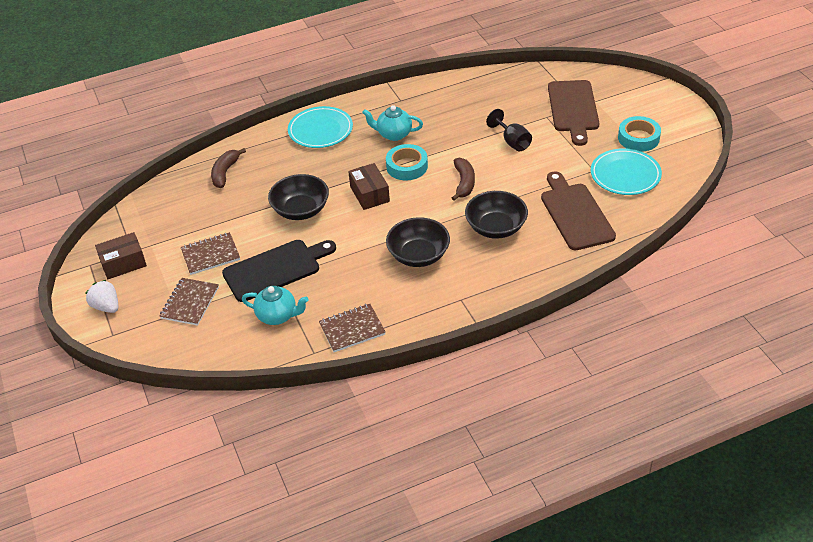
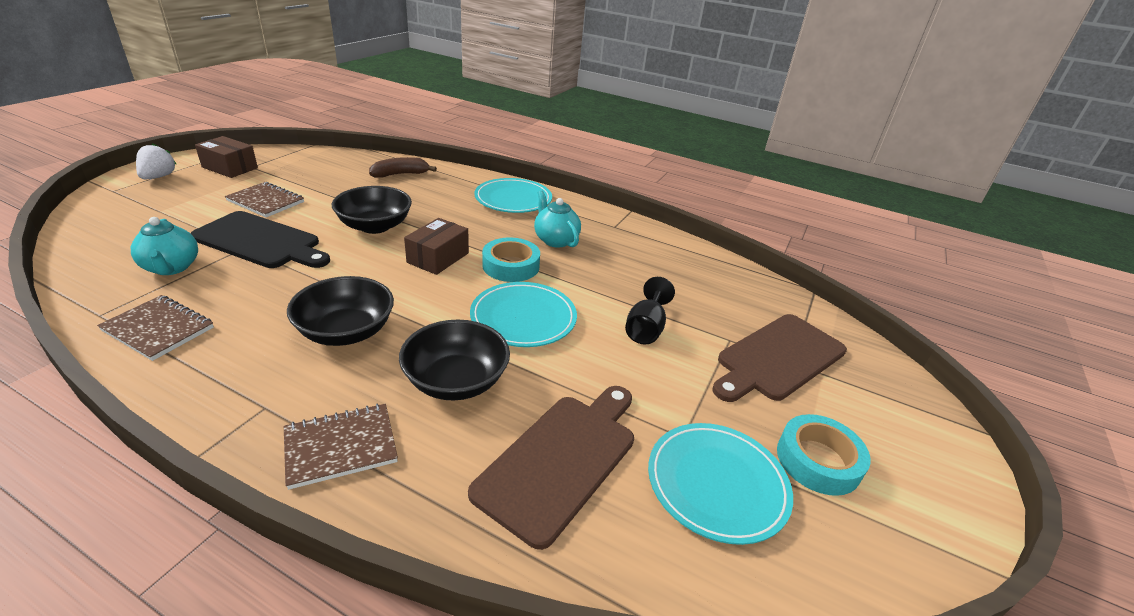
camera: 45 degrees right, 10 degrees down
brown notebook [160,278,219,326] -> brown notebook moved to [284,404,398,490]
brown banana [452,158,475,201] -> turquoise plate [470,282,577,347]

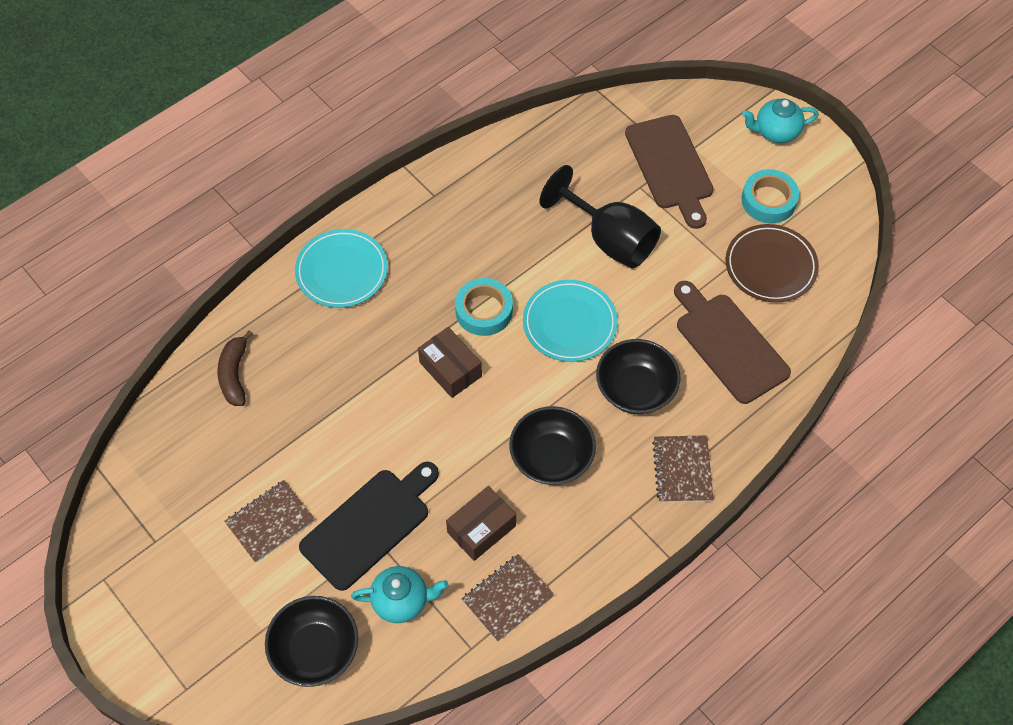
camera: 65 degrees left, 25 degrees up
white strawberry [136,143,176,179] -> none
brown box [195,136,258,178] -> brown box moved to [446,486,516,561]
black bowl [332,186,412,234] -> black bowl moved to [265,596,358,687]
turquoise teapot [534,190,581,248] -> turquoise teapot moved to [742,99,819,143]
black goblet [625,277,675,344] -> black goblet [540,165,661,268], size x1.72
turquoise plate [648,423,793,545] -> brown plate [726,224,819,302]

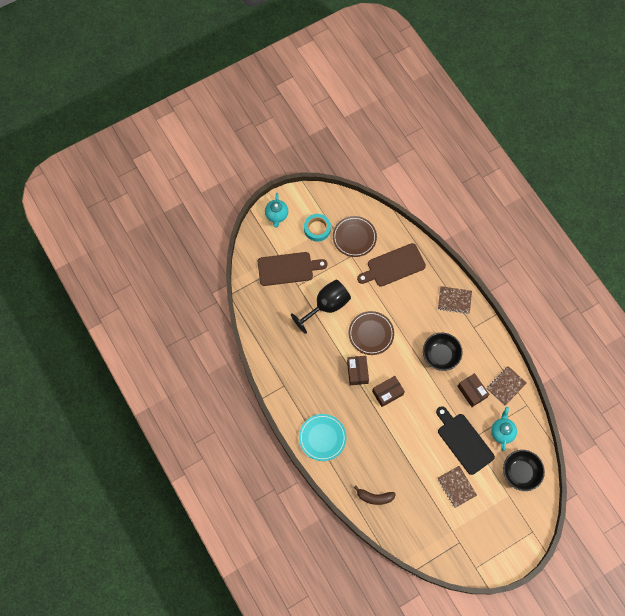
camera: 80 degrees left, 10 degrees up
turquoise tape [455,278,513,336] -> brown box [347,356,369,385]
brown notebook [462,554,554,642] -> brown notebook turned 75 degrees clockwise [487,366,527,406]
turquoise plate [523,280,618,362] -> brown plate [348,311,394,355]
black bowl [596,339,681,414] -> none

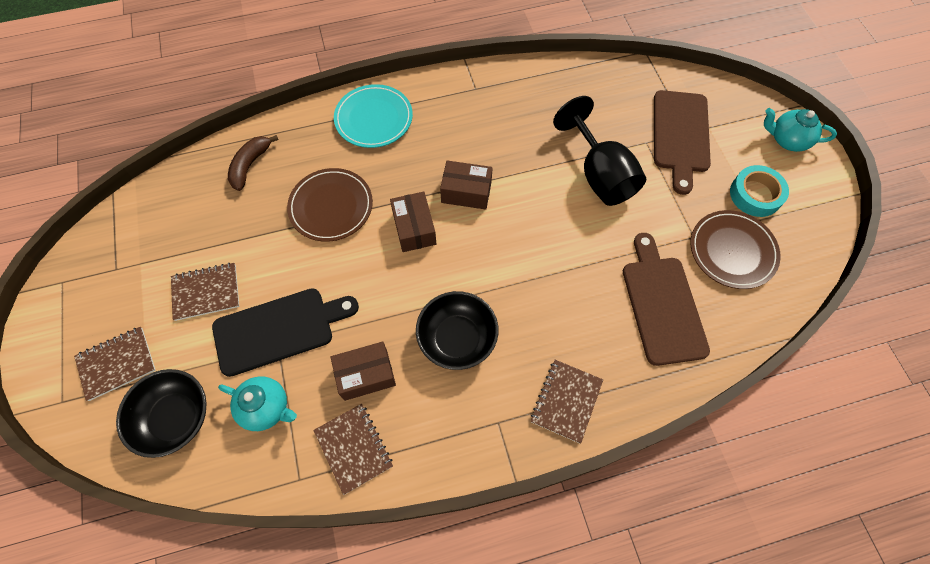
camera: 105 degrees right, 5 degrees down
brown plate [348,311,394,355] -> brown plate moved to [287,168,373,242]
none -> brown notebook [74,327,156,401]

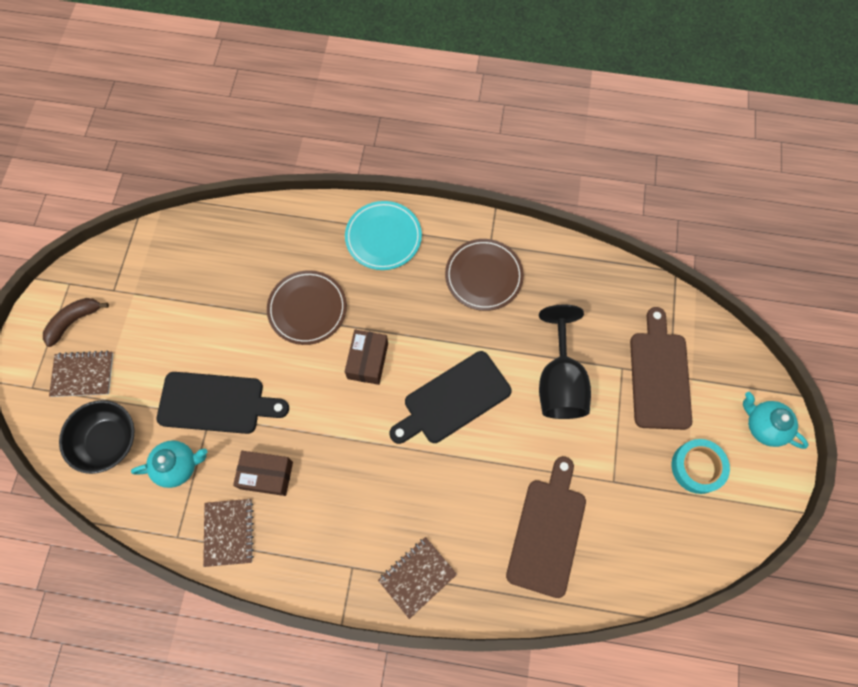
camera: 25 degrees right, 5 degrees up
brown notebook [171,263,239,321] -> none
turquoise teapot [218,376,297,431] -> turquoise teapot turned 60 degrees counterclockwise [131,440,207,488]
brown banana [228,135,278,191] -> brown banana moved to [43,298,109,347]
black bowl [416,291,499,370] -> none
brown box [440,160,493,210] -> none
brown cutting board [654,90,711,195] -> brown cutting board turned 150 degrees clockwise [630,307,692,430]
brown plate [690,210,781,289] -> brown plate moved to [445,239,524,311]
none -> black cutting board [390,351,512,444]

